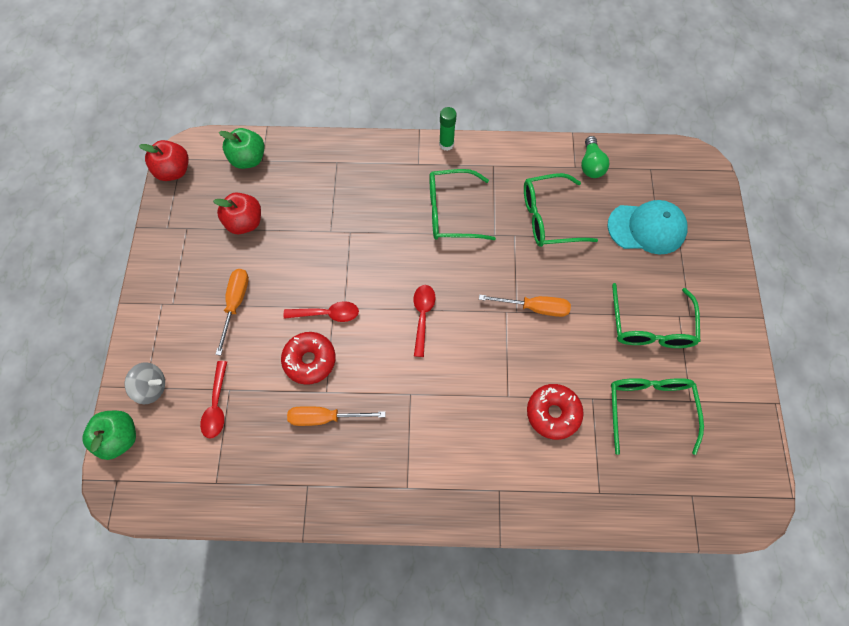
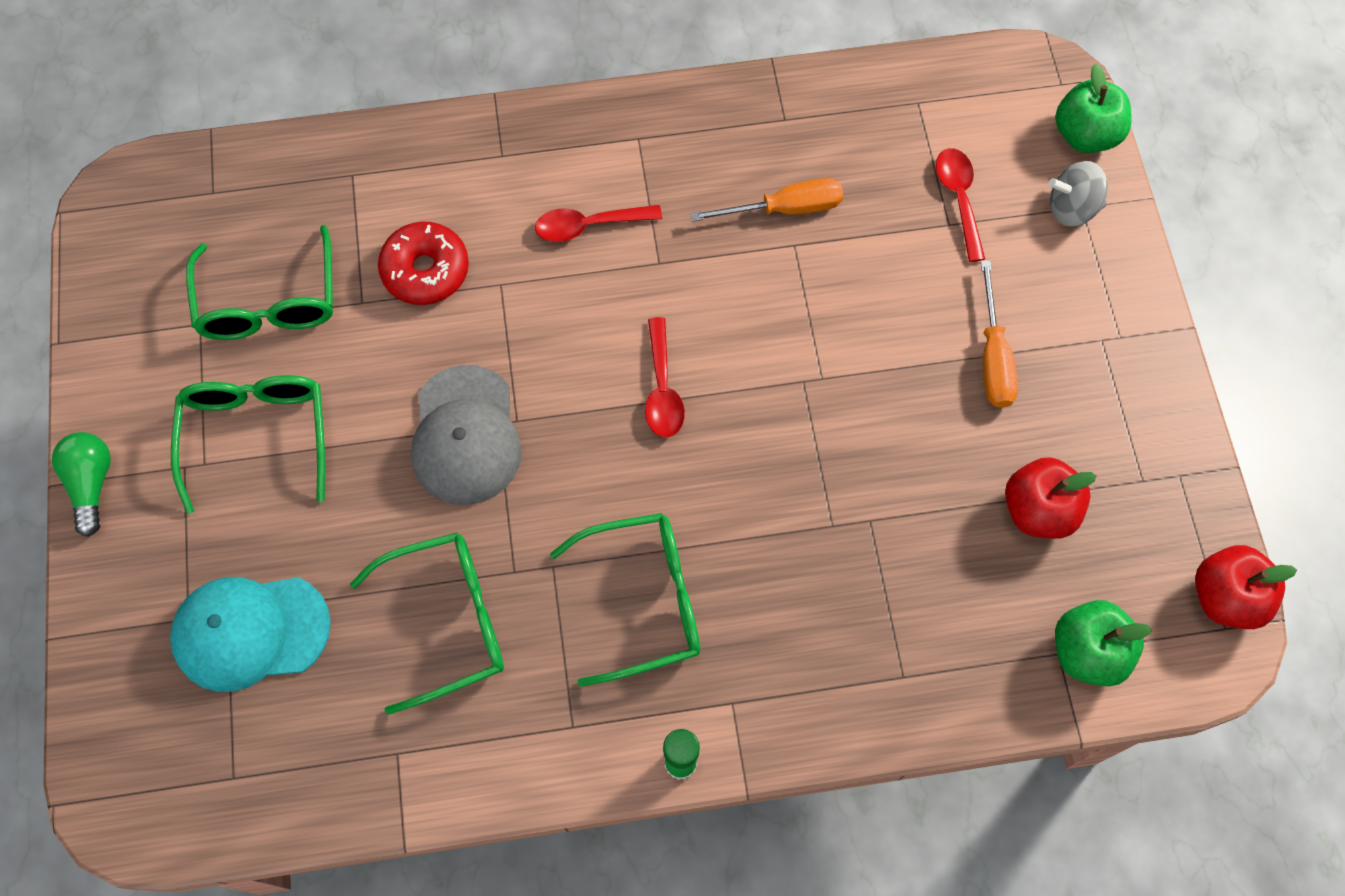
camera: 170 degrees right, 0 degrees up
red donut [281,332,336,385] -> none
red spoon [284,301,359,322] -> red spoon moved to [535,205,662,242]
orange screwdriver [479,295,571,317] -> grey cap [411,365,522,505]
green light bulb [581,136,610,178] -> green light bulb moved to [52,432,111,537]

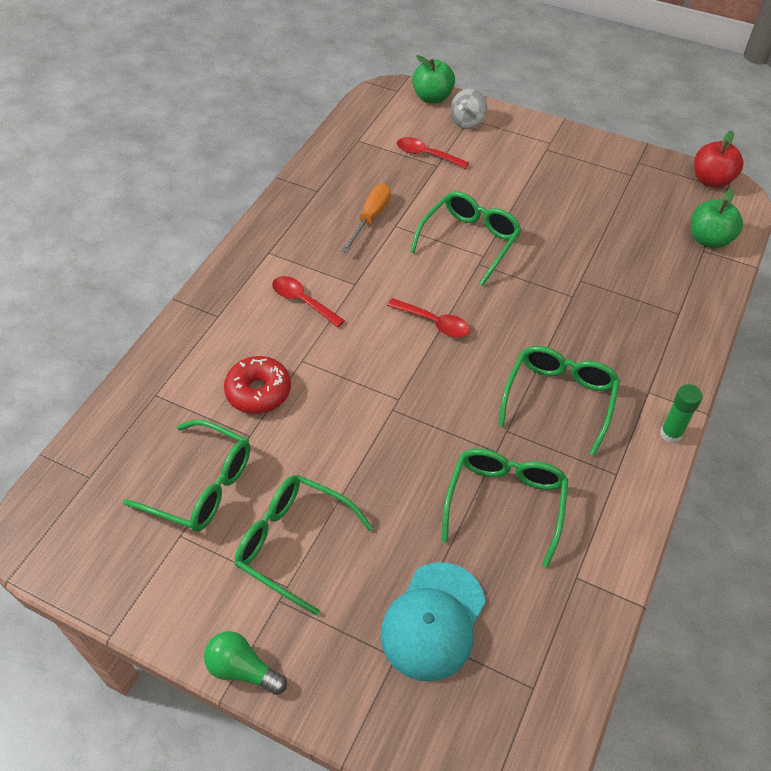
camera: 55 degrees left, 15 degrees down
grey cap [411,365,522,505] -> none
red spoon [535,205,662,242] -> red spoon turned 105 degrees clockwise [272,276,345,328]
orange screwdriver [981,260,1018,408] -> none
red apple [1005,457,1096,539] -> none
none -> green glasses [410,191,522,286]

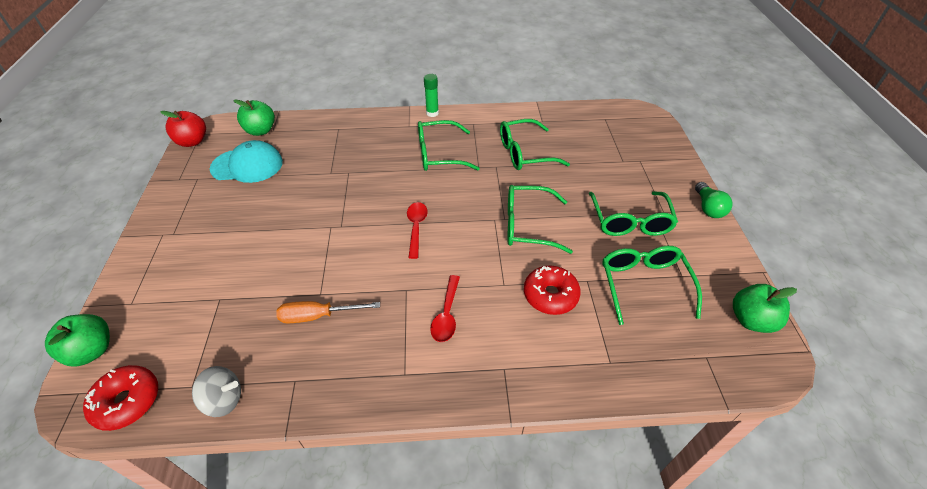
camera: 120 degrees left, 5 degrees down
turquoise cap [380,562,486,681] -> turquoise cap moved to [210,140,283,183]
red spoon [397,137,469,169] -> none
green glasses [410,191,522,286] -> green glasses moved to [508,185,573,254]
grey spinning top [450,88,487,129] -> grey spinning top moved to [192,366,241,417]
none -> red donut [83,365,158,431]
none -> green apple [733,284,797,333]

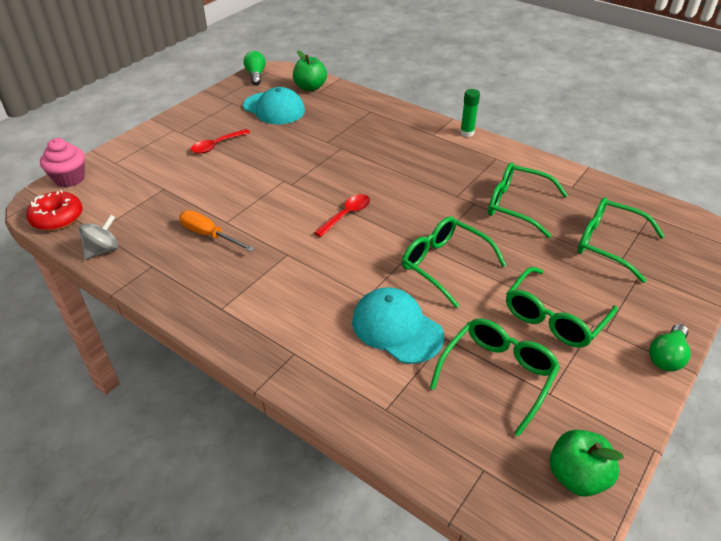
camera: 40 degrees right, 5 degrees down
green apple [45,314,110,367] -> pink cupcake [40,138,85,187]
red apple [160,111,206,147] -> green light bulb [244,51,266,85]
grey spinning top [192,366,241,417] -> grey spinning top turned 90 degrees counterclockwise [79,215,119,260]
green glasses [418,120,480,171] -> green glasses moved to [577,197,665,283]
red spoon [430,275,460,342] -> red spoon moved to [191,129,250,154]
red donut [524,266,581,315] -> turquoise cap [352,287,444,364]

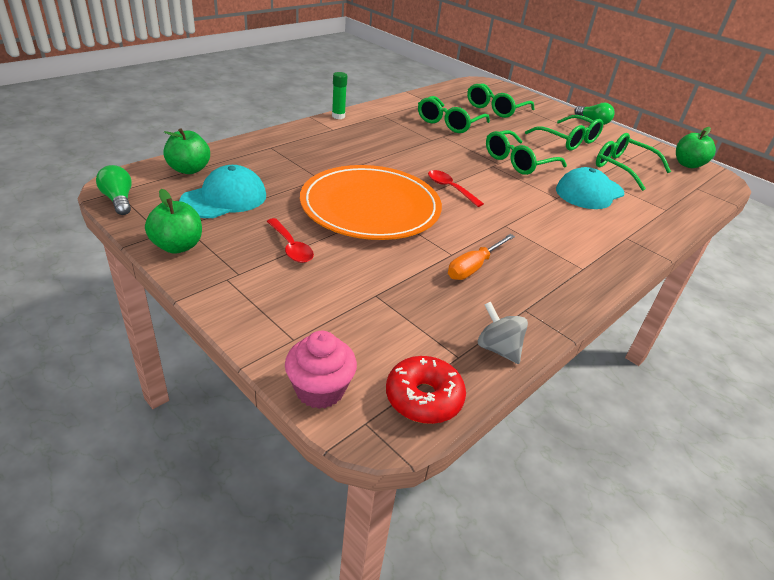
camera: 85 degrees left, 5 degrees down
green light bulb [244,51,266,85] -> green light bulb turned 60 degrees clockwise [96,165,132,215]
none -> green apple [145,189,202,254]
none -> orange plate [300,165,442,240]

